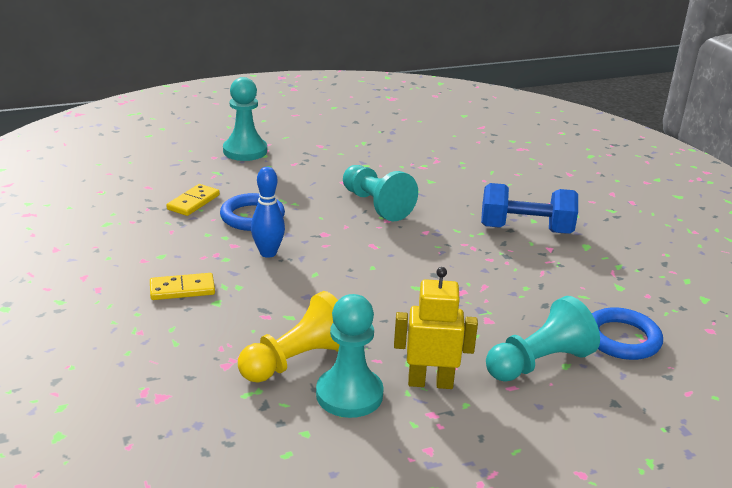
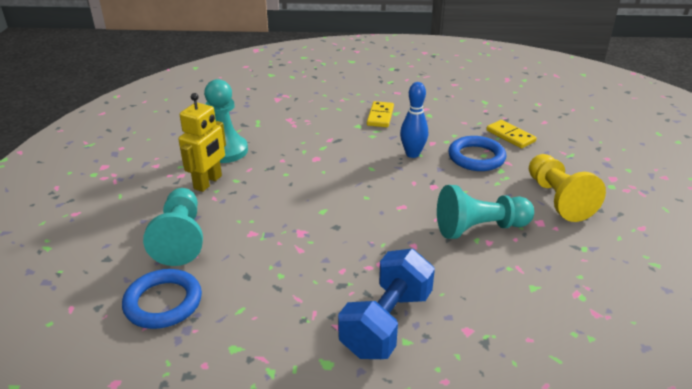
camera: 115 degrees right, 5 degrees up
turquoise pawn [223,77,267,161] -> none
yellow pawn [238,291,339,383] -> yellow pawn moved to [529,154,606,222]

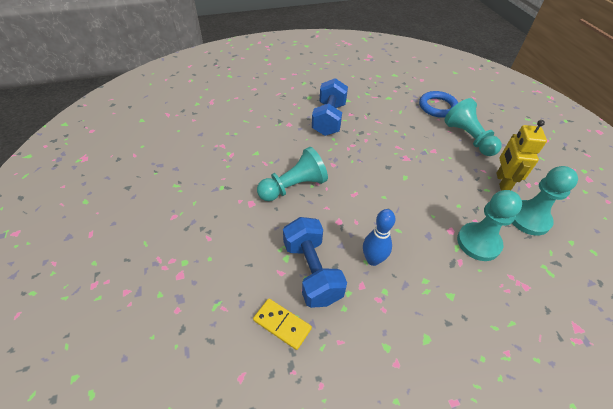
camera: 160 degrees right, 15 degrees up
yellow domino [367,101,394,127] -> none
blue ring [448,136,506,171] -> blue dumbbell [283,217,347,308]
yellow pawn [529,154,606,222] -> none
none -> turquoise pawn [457,190,522,261]

